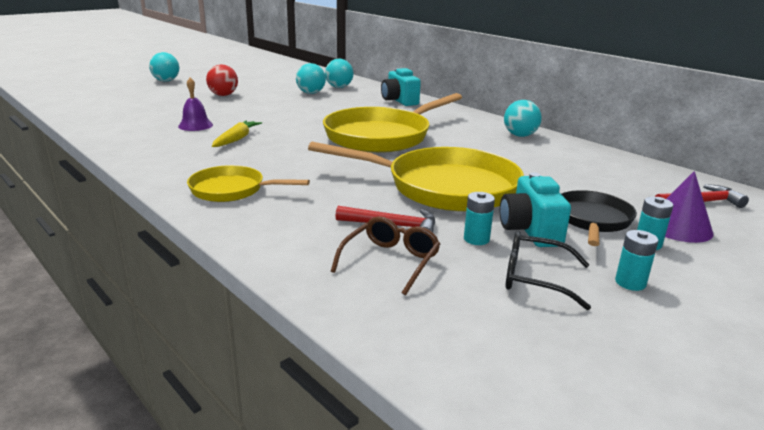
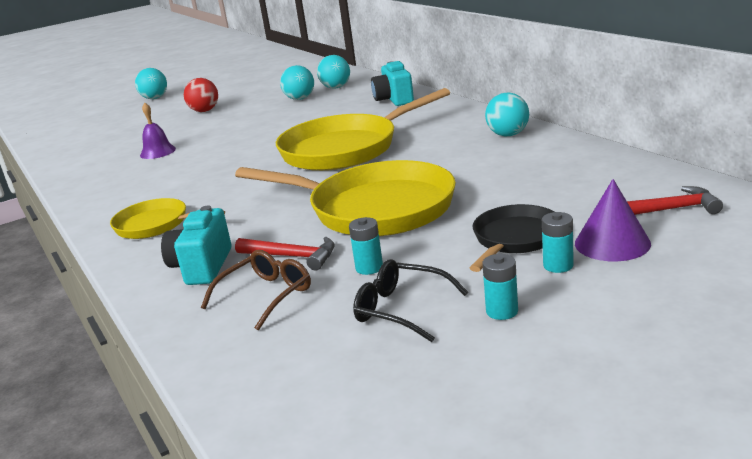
camera: 15 degrees right, 0 degrees up
yellow carrot [212,120,262,147] -> none
turquoise camera [500,173,571,247] -> turquoise camera moved to [161,205,232,285]

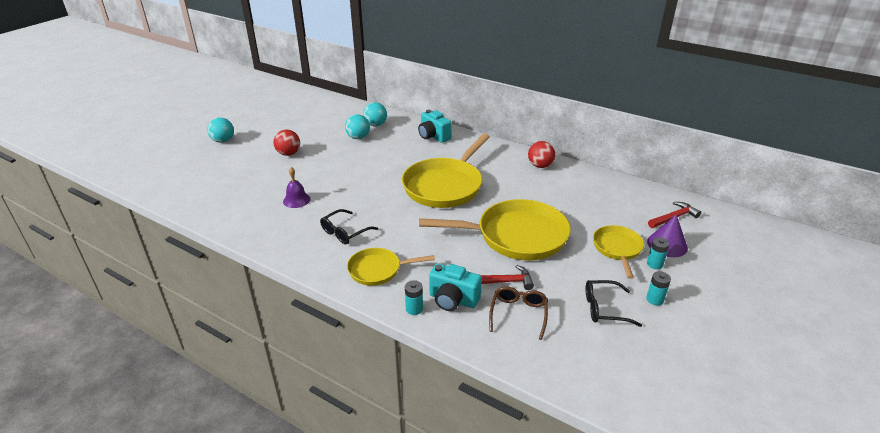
camera: 30 degrees left, 10 degrees up
turquoise camera [161,205,232,285] -> turquoise camera turned 45 degrees counterclockwise [429,263,482,311]
turquoise battery [349,217,383,275] -> turquoise battery moved to [405,280,423,315]
black pan [470,204,555,272] -> yellow pan [593,225,644,279]
turquoise ball [485,93,529,137] -> red ball [528,141,555,168]
none -> black glasses [320,209,378,244]

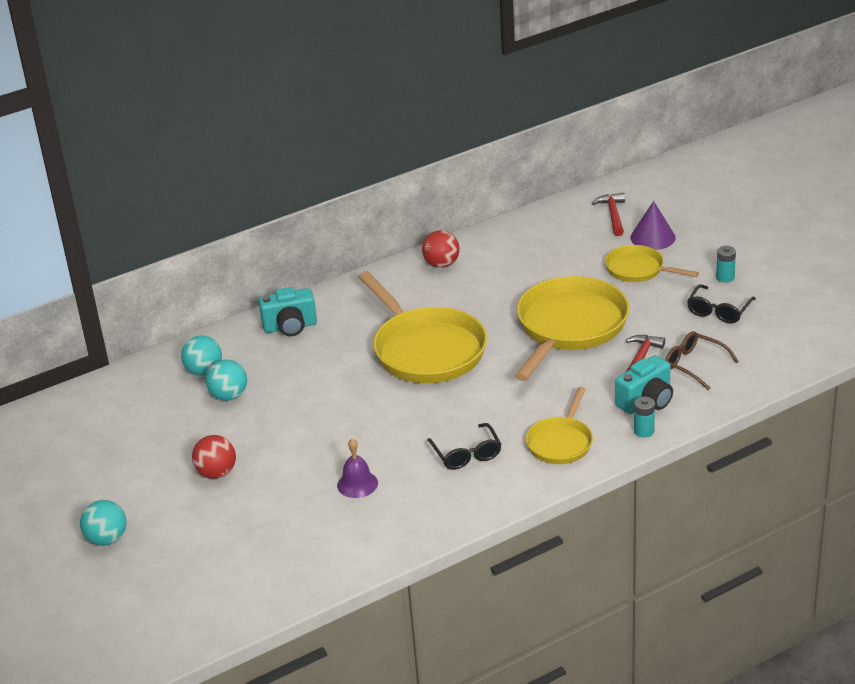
camera: 60 degrees left, 0 degrees up
turquoise battery [647,237,670,269] -> none

